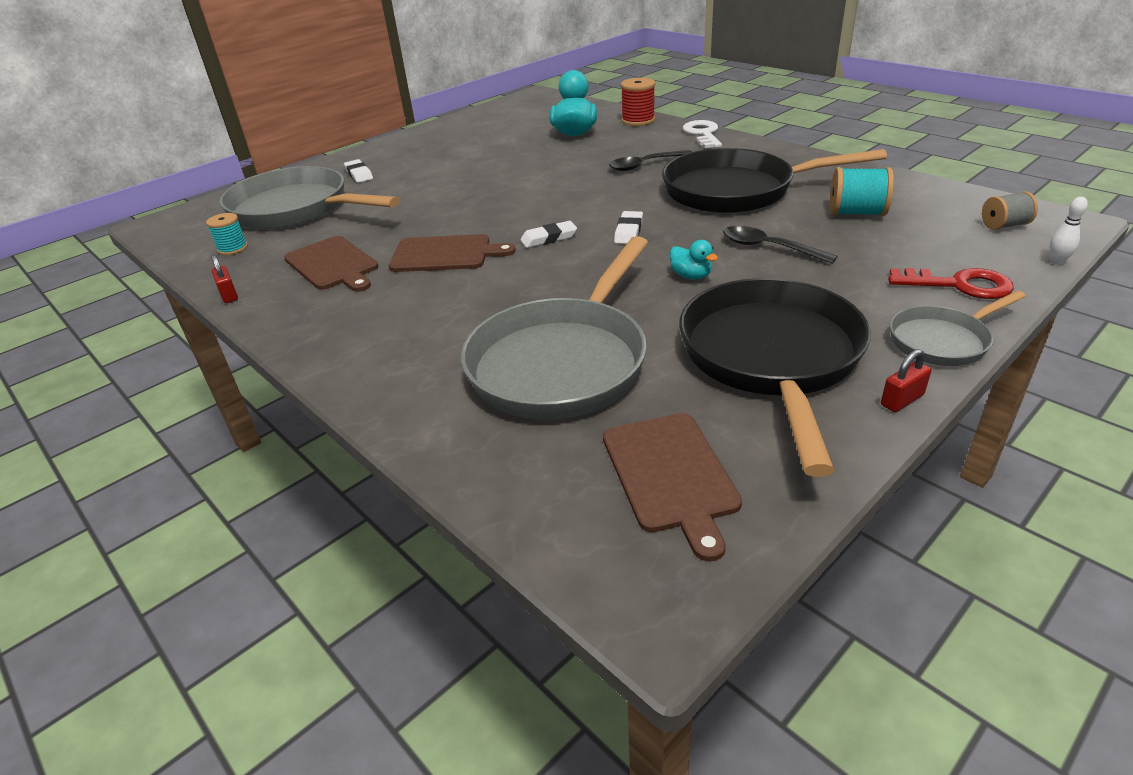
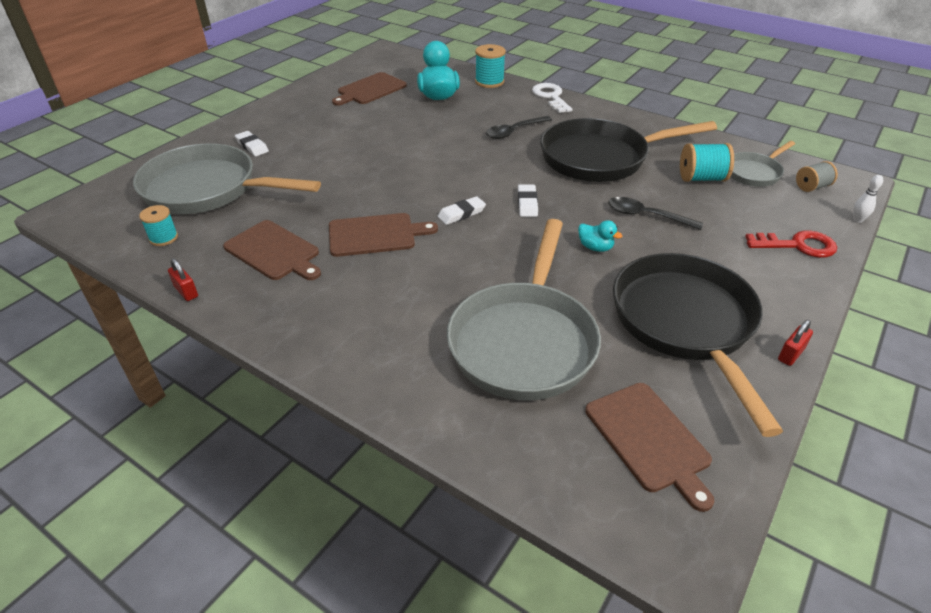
camera: 15 degrees left, 5 degrees up
red spool [621,78,655,126] -> turquoise spool [475,44,506,88]
grey pan [890,291,1026,366] -> grey pan moved to [731,141,795,186]
none -> brown cutting board [332,72,407,106]

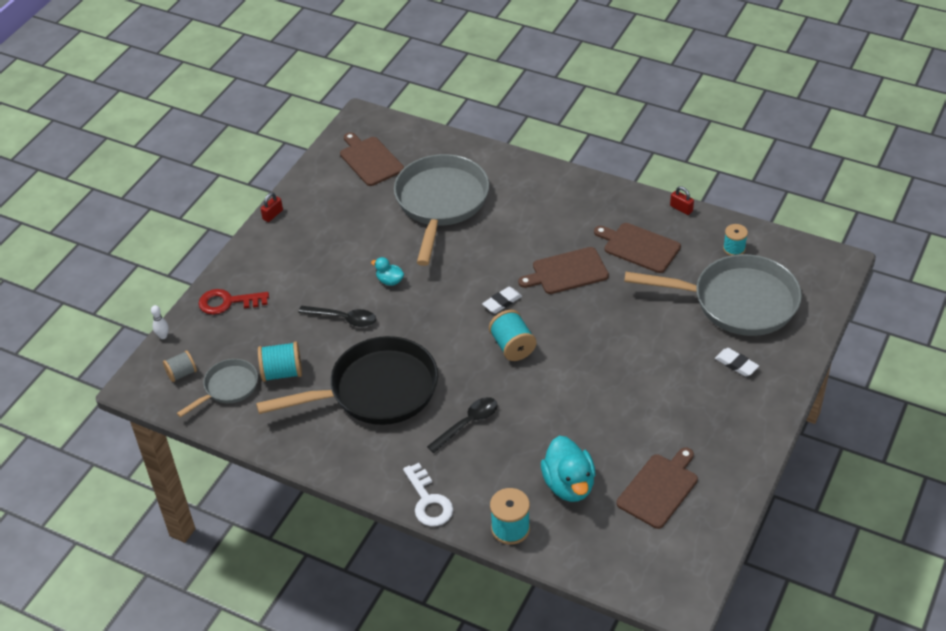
camera: 175 degrees right, 5 degrees up
white eraser [518,184,538,217] -> none
black pan [613,253,783,437] -> none
none -> turquoise spool [489,310,536,361]

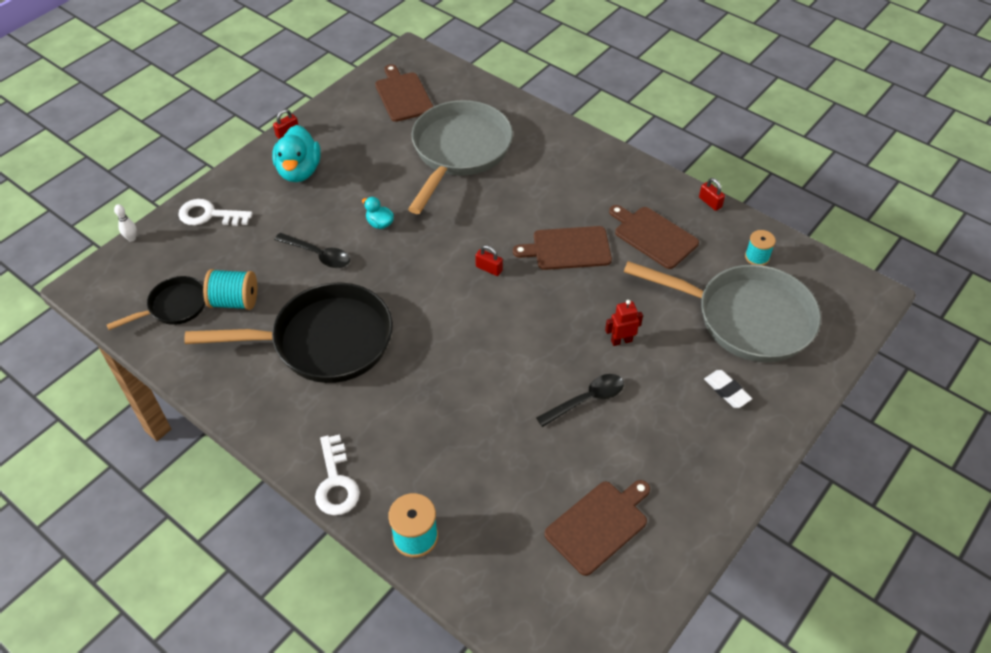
camera: 10 degrees right, 5 degrees up
grey spool [163,350,197,382] -> none
grey pan [177,359,258,417] -> black pan [107,276,205,330]
red key [198,289,269,315] -> white key [178,199,253,226]
black spoon [427,397,498,453] -> black spoon moved to [536,374,624,427]
white eraser [482,287,522,313] -> red padlock [475,245,503,276]
turquoise spool [489,310,536,361] -> none
turquoise duck [541,436,596,502] -> turquoise duck moved to [272,125,321,182]
none -> red robot [605,300,643,346]

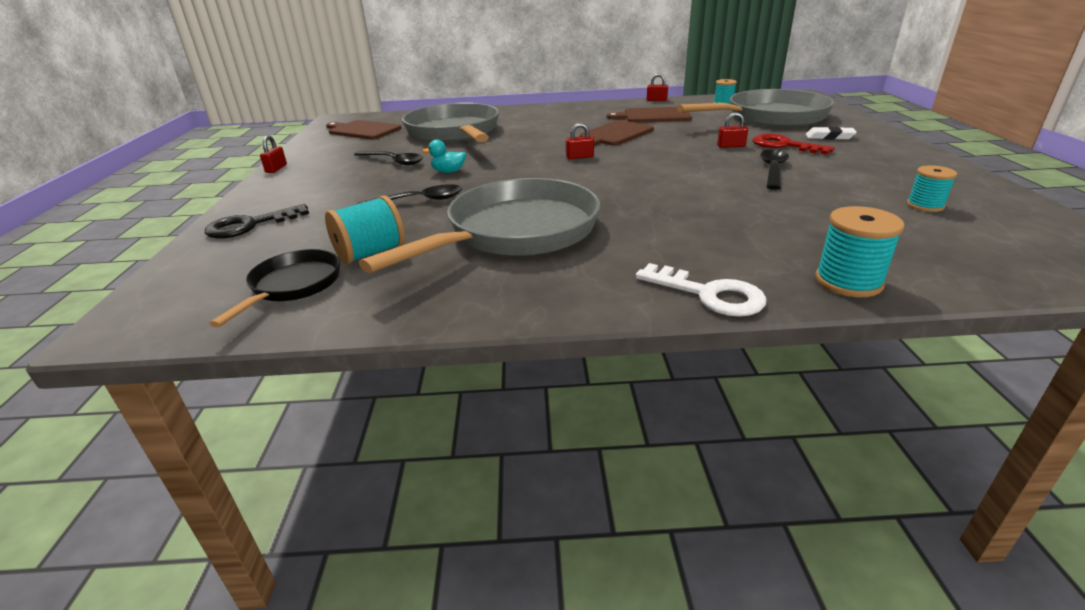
camera: 40 degrees left, 20 degrees down
white bowling pin [114,204,137,242] -> none
white key [178,199,253,226] -> black key [205,204,309,239]
black pan [185,283,393,383] -> grey pan [359,178,600,273]
turquoise duck [272,125,321,182] -> none
brown cutting board [544,480,650,576] -> turquoise spool [907,165,957,212]
red robot [605,300,643,346] -> red padlock [717,112,748,148]
none -> black spoon [354,151,423,166]
none -> red key [752,134,835,155]

